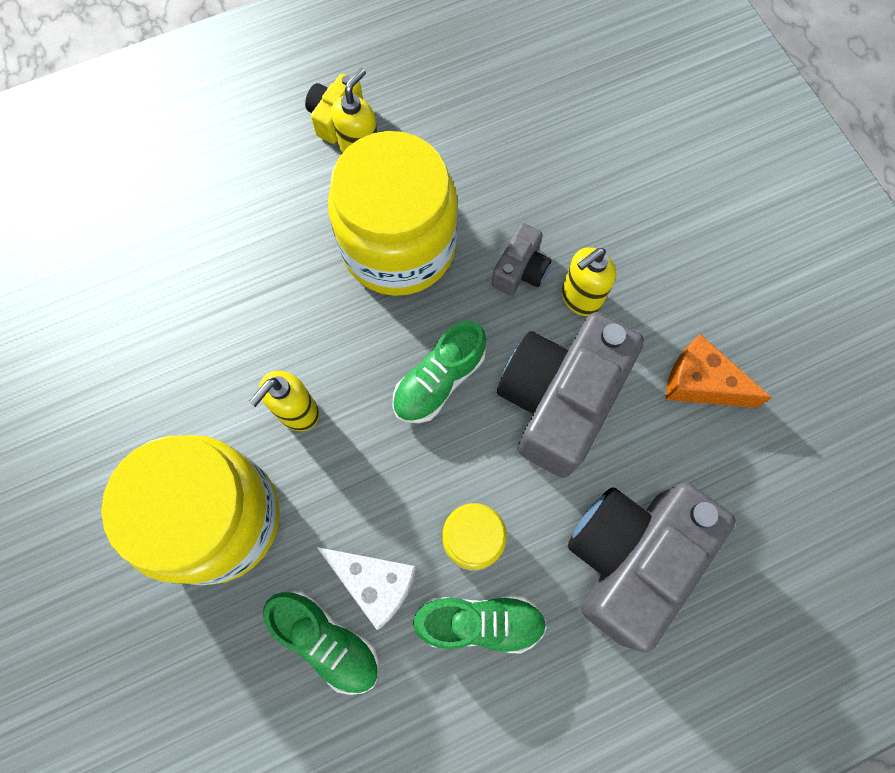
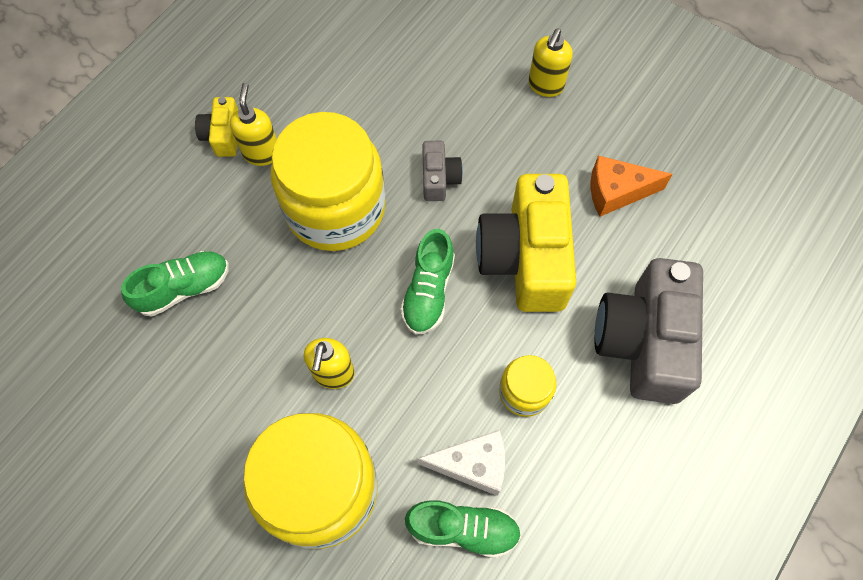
camera: 30 degrees left, 5 degrees down
green shoe [413,595,547,653] -> green shoe moved to [121,251,229,317]
grey camera [497,312,644,478] -> yellow camera [476,174,576,312]
yellow soap dispenser [562,247,616,316] -> yellow soap dispenser moved to [528,29,573,97]

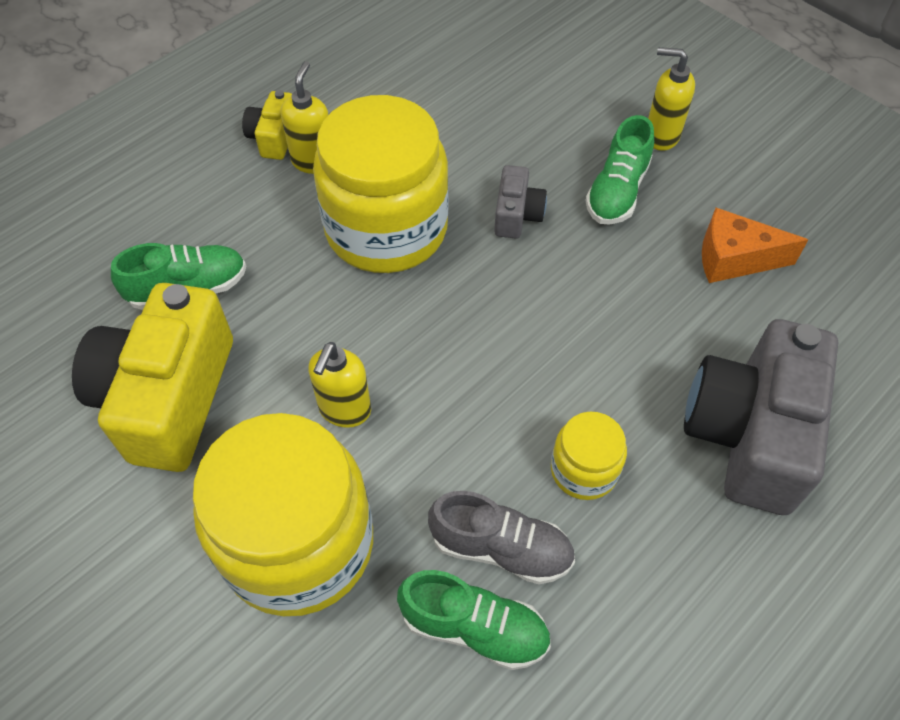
camera: 10 degrees right, 10 degrees down
green shoe [400,229,455,335] -> green shoe moved to [585,115,654,225]
white cheese [418,430,505,496] -> grey shoe [428,491,575,584]
yellow camera [476,174,576,312] -> yellow camera moved to [72,283,233,472]
yellow soap dispenser [528,29,573,97] -> yellow soap dispenser turned 75 degrees clockwise [648,47,695,151]

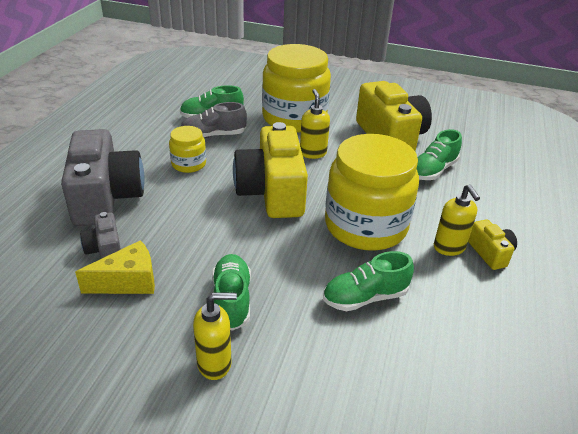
camera: 150 degrees right, 20 degrees down
grey camera [494,165,547,239] -> grey camera moved to [80,212,121,259]
orange cheese [702,208,808,283] -> yellow cheese [75,240,155,294]
none -> yellow camera [233,122,308,218]
none -> green shoe [323,251,414,311]

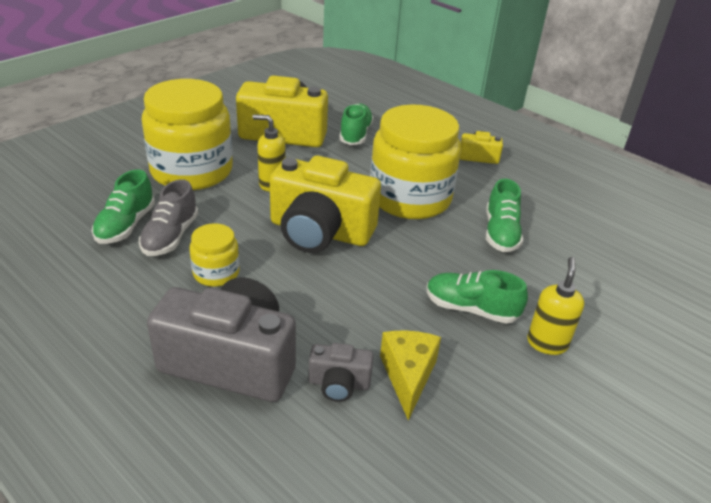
camera: 65 degrees left, 0 degrees up
green shoe [417,129,462,180] -> green shoe turned 150 degrees counterclockwise [339,103,374,145]
yellow soap dispenser [434,184,480,256] -> none

